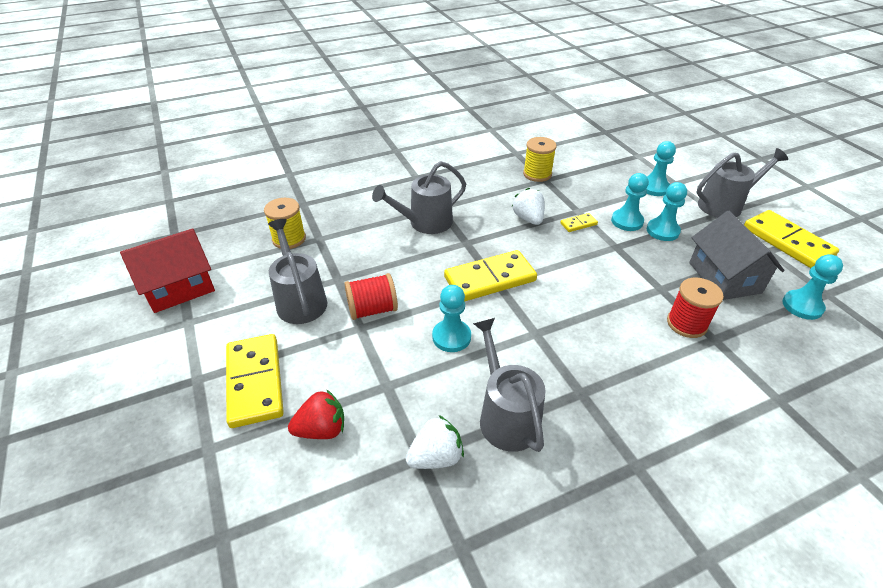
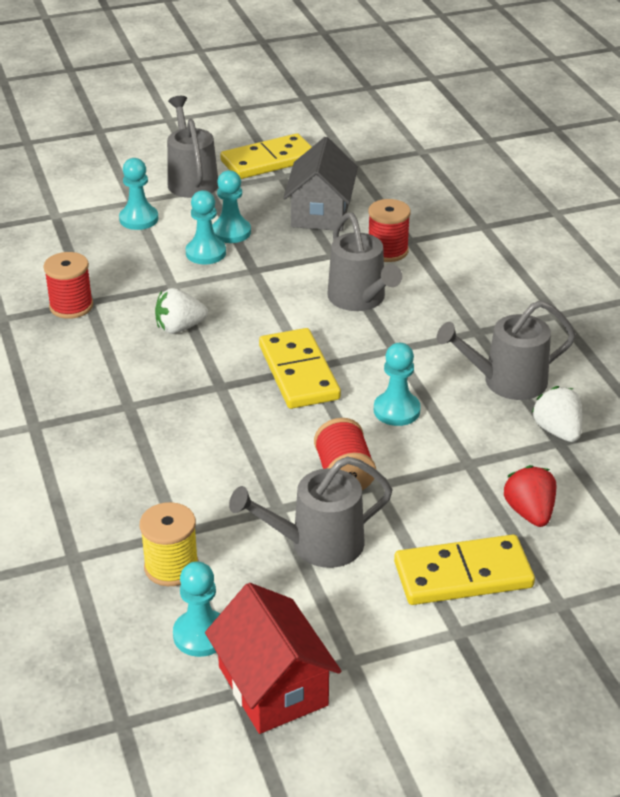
camera: 85 degrees left, 5 degrees down
grey watering can [372,161,466,234] -> grey watering can moved to [327,212,402,311]
yellow spool [523,137,557,182] -> red spool [43,252,93,319]
yellow domino [560,213,598,232] -> none
grey house [689,211,785,300] -> grey house turned 75 degrees counterclockwise [283,137,358,231]
turquoise pawn [783,254,843,320] -> turquoise pawn moved to [173,561,220,657]

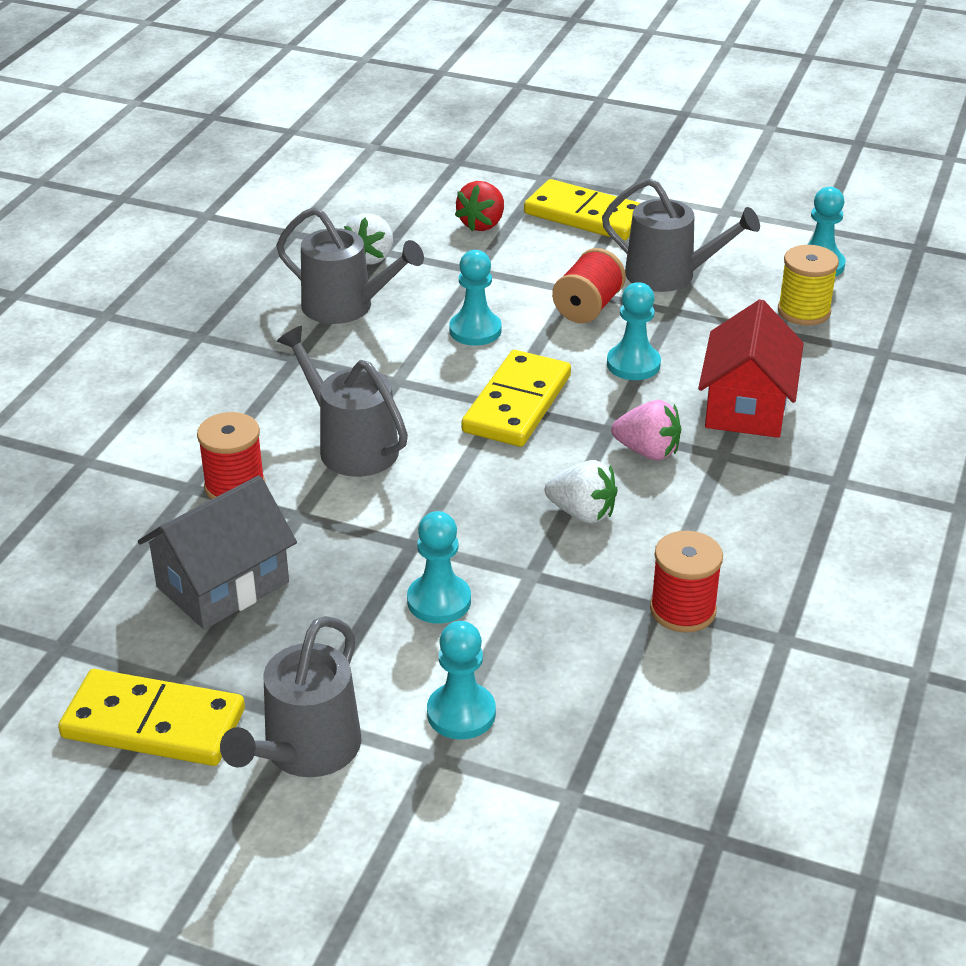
camera: 140 degrees left, 0 degrees up
red house [205,583,341,734] -> red house moved to [698,299,804,438]
turquoise pawn [212,170,251,243] -> turquoise pawn moved to [607,282,661,380]
grey watering can [327,212,402,311] -> grey watering can turned 60 degrees counterclockwise [277,326,408,477]
none -> pink strawberry [611,400,681,460]

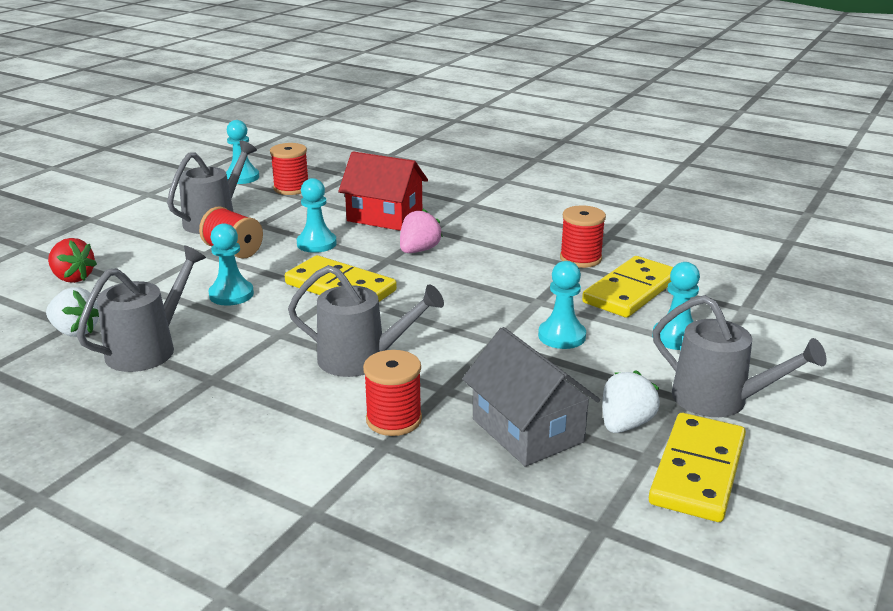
camera: 80 degrees left, 10 degrees down
grey watering can [277,326,408,477] -> grey watering can turned 135 degrees counterclockwise [288,265,444,377]
yellow domino [524,179,640,241] -> yellow domino moved to [582,256,673,318]
white strawberry [545,460,618,524] -> white strawberry moved to [603,370,660,433]
yellow spool [778,245,839,326] -> red spool [270,143,308,195]

